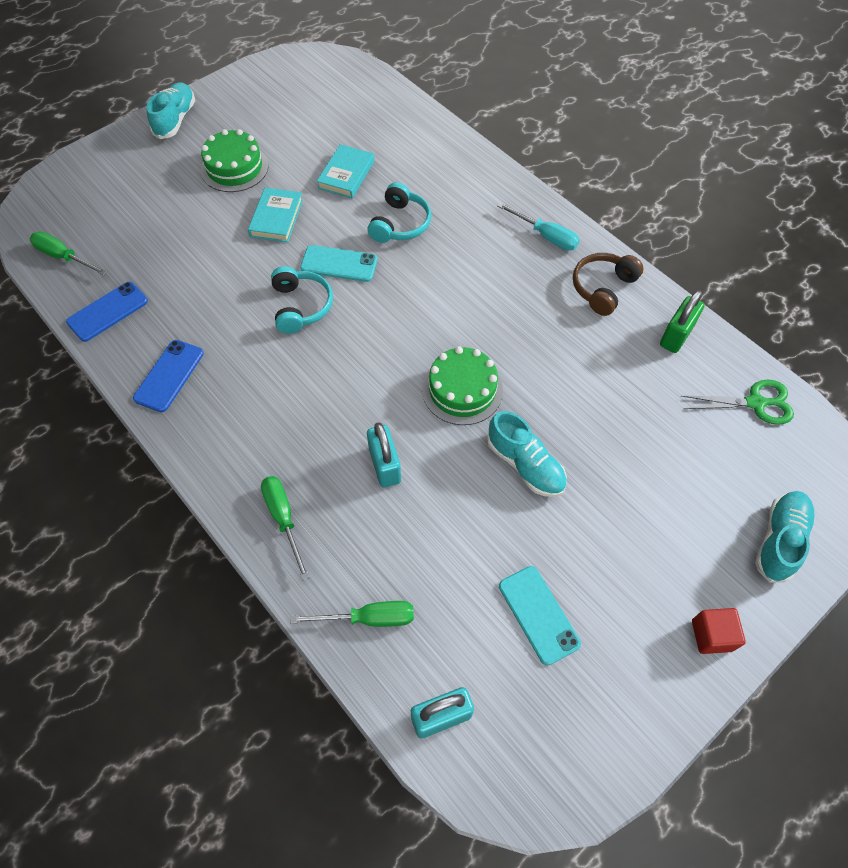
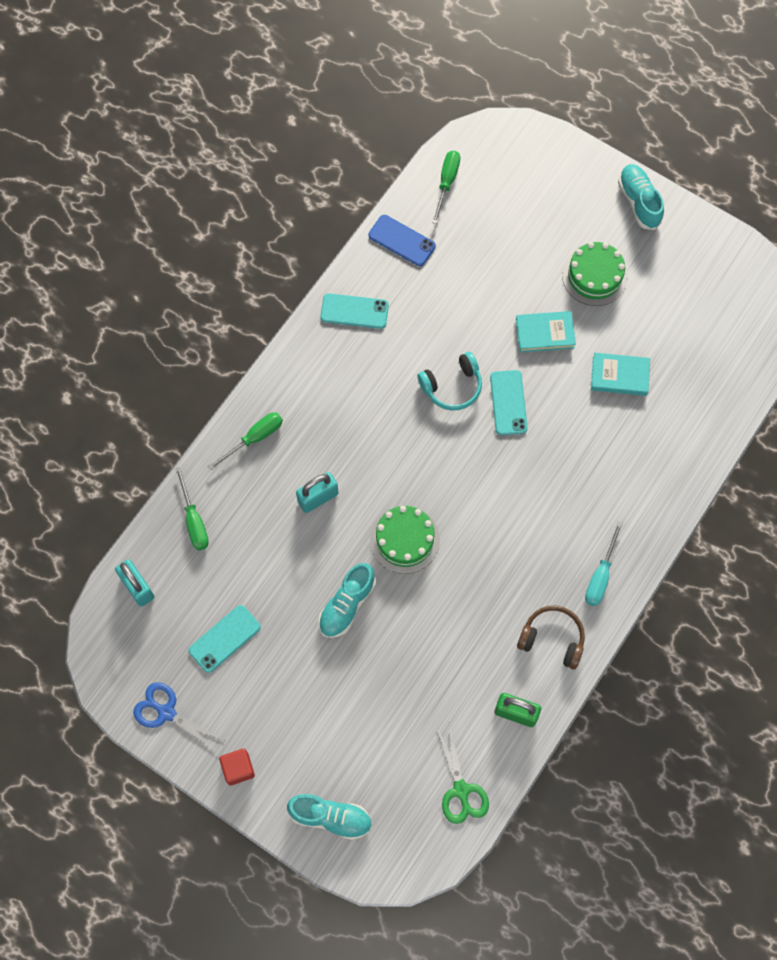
camera: 75 degrees right, 10 degrees up
blue phone [133,340,204,412] -> turquoise phone [320,293,389,329]
turquoise shoe [146,82,195,139] -> turquoise shoe turned 105 degrees counterclockwise [618,164,664,230]
turquoise headphones [367,182,431,243] -> none
none -> blue scissors [133,682,225,751]

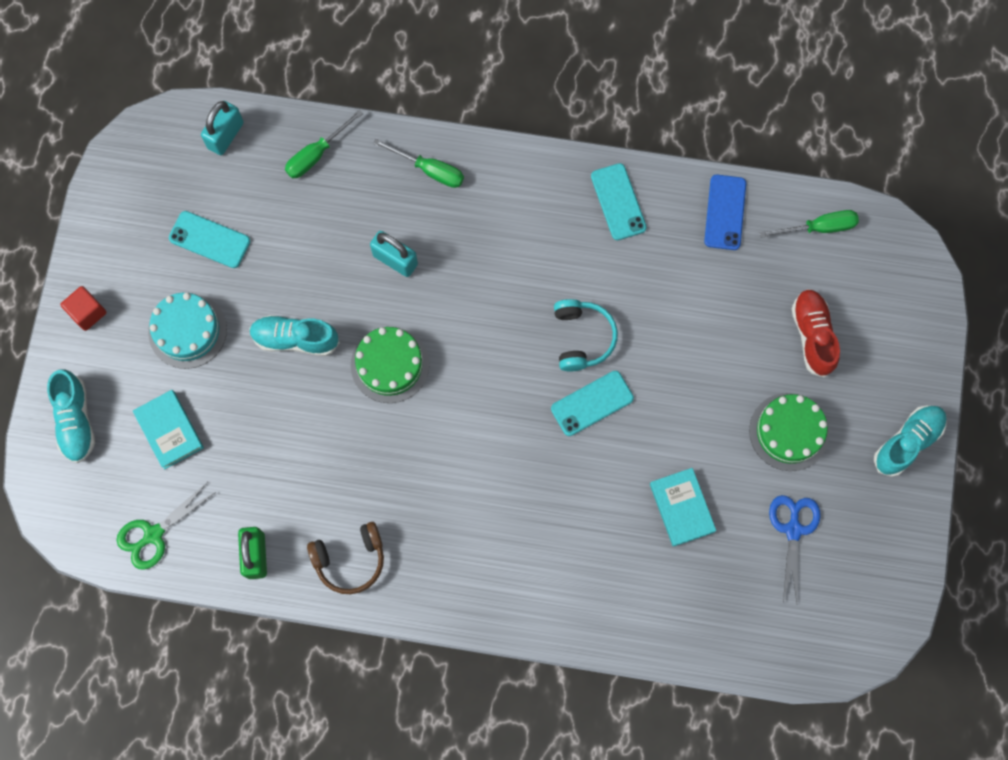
camera: 65 degrees right, 5 degrees up
blue scissors [133,682,225,751] -> blue scissors moved to [769,495,821,602]
turquoise headphones [418,352,482,410] -> turquoise headphones turned 135 degrees counterclockwise [554,299,618,371]
turquoise book [516,311,576,353] -> turquoise book moved to [133,390,204,469]
brown headphones [517,606,585,669] -> brown headphones turned 75 degrees clockwise [307,522,384,594]
turquoise screwdriver [585,522,623,606] -> none
none -> turquoise cake [148,293,227,369]
none -> red shoe [792,289,840,377]

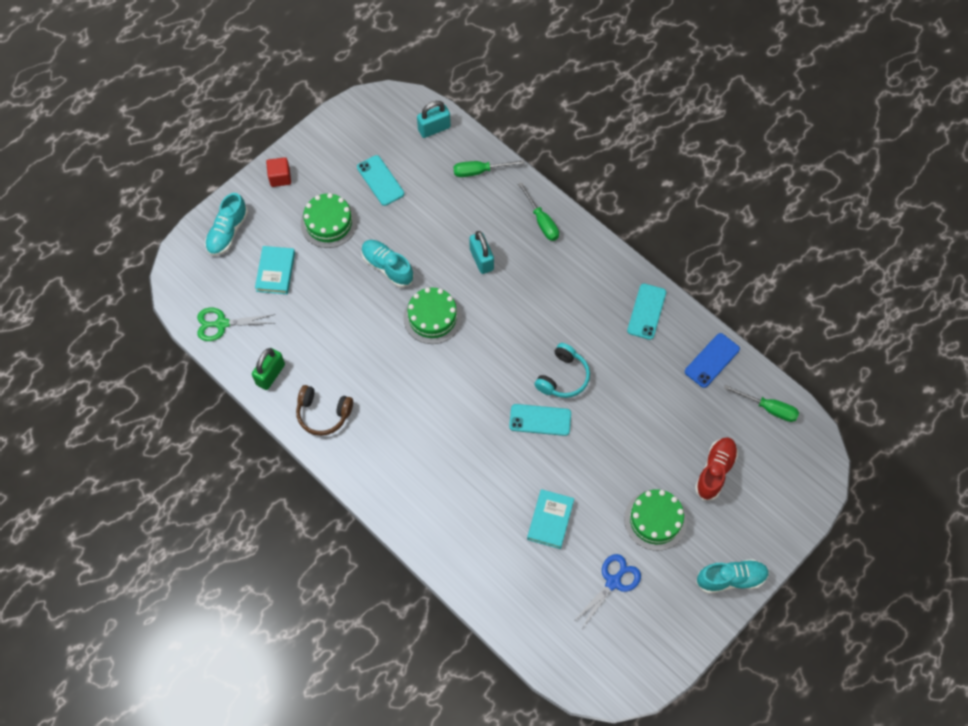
camera: 35 degrees right, 10 degrees down
turquoise cake [148,293,227,369] -> green cake [301,193,357,248]

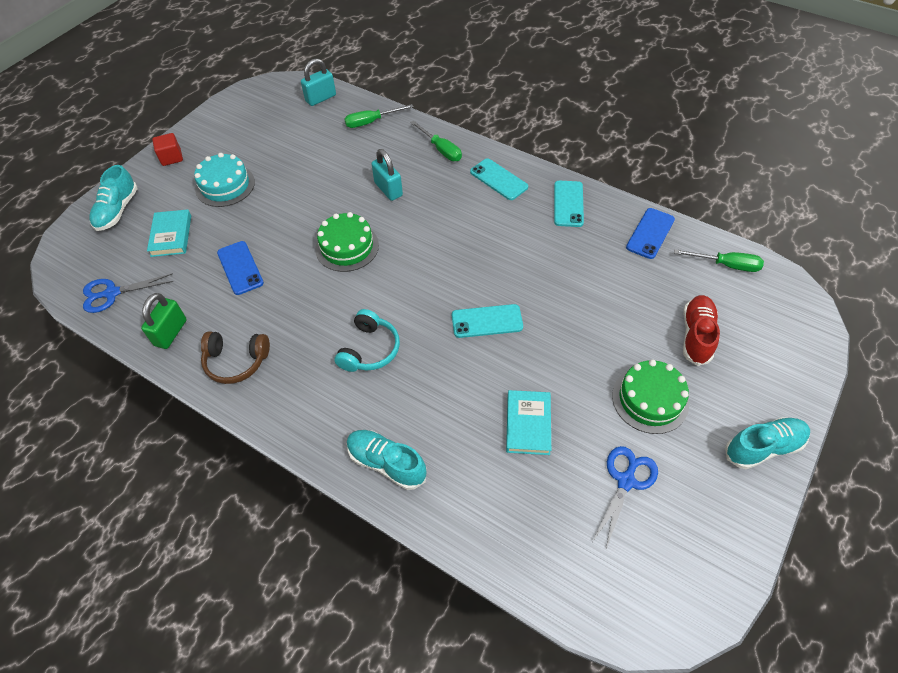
camera: 10 degrees left, 10 degrees down
green scissors [197,307,275,341] -> blue scissors [83,273,173,313]
green cake [301,193,357,248] -> turquoise cake [194,153,255,207]
turquoise phone [357,155,404,206] -> turquoise phone moved to [470,158,528,200]
turquoise shoe [361,240,414,288] -> turquoise shoe moved to [347,430,426,490]
turquoise headphones [534,343,590,398] -> turquoise headphones moved to [334,309,400,372]
none -> blue phone [217,241,264,295]

